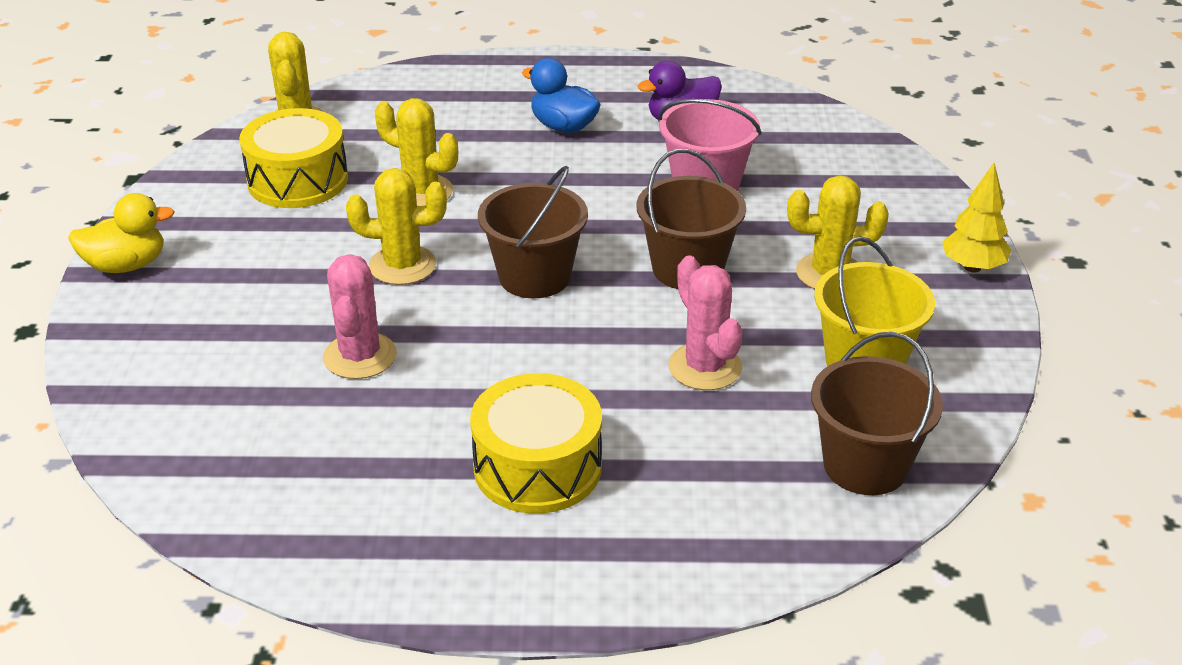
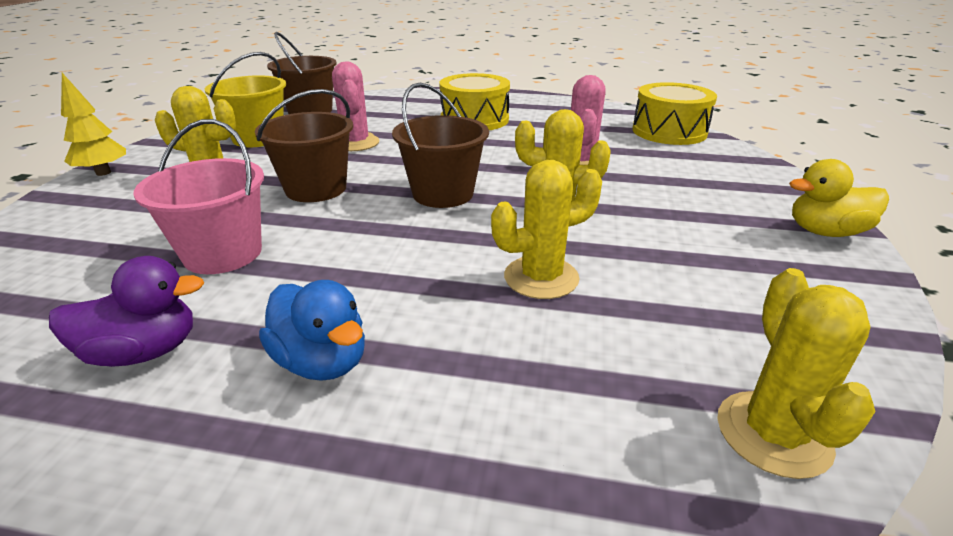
camera: 170 degrees left, 5 degrees down
yellow drum [239,108,348,208] -> yellow drum moved to [632,82,717,145]
yellow cactus [375,98,458,206] -> yellow cactus turned 60 degrees counterclockwise [491,160,602,299]

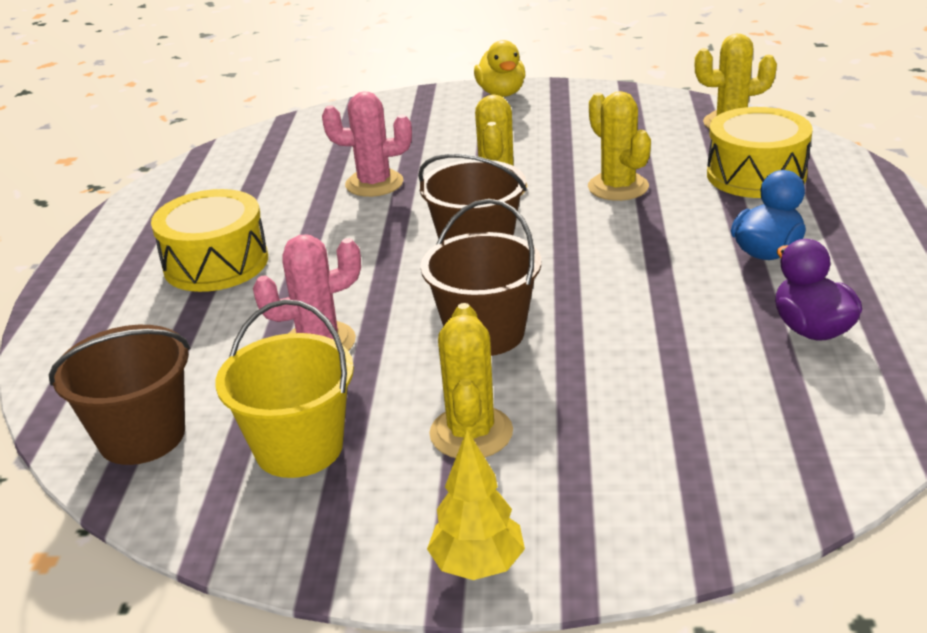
camera: 95 degrees left, 0 degrees up
pink bucket [133,119,264,274] -> none
yellow drum [632,82,717,145] -> yellow drum moved to [707,107,813,198]

